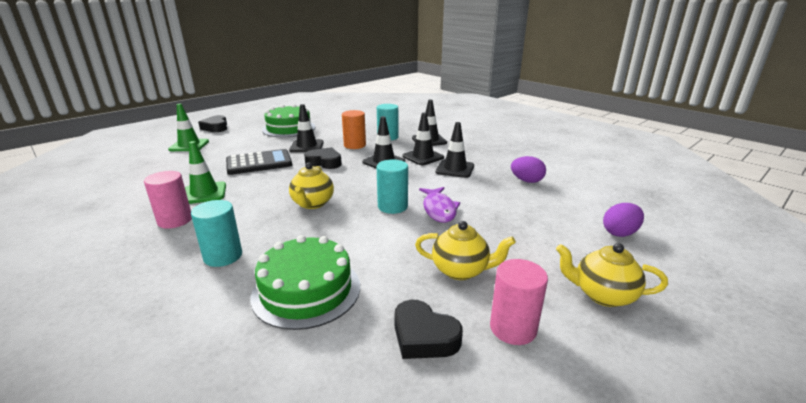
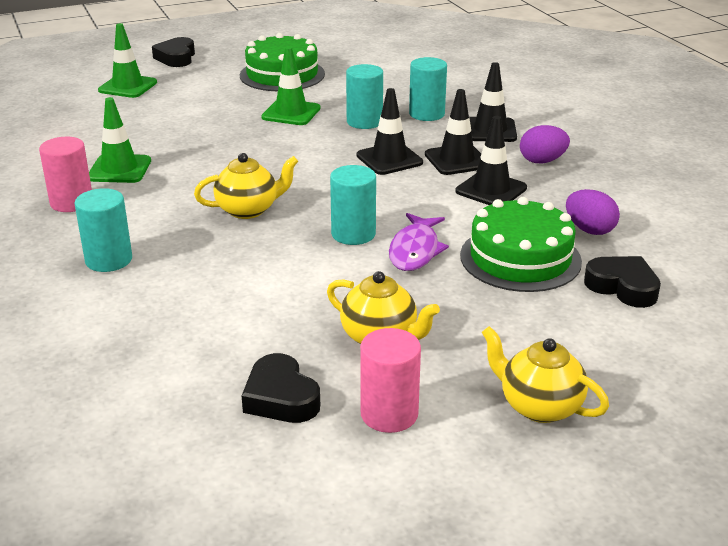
camera: 20 degrees right, 5 degrees up
black calculator [226,149,292,175] -> none
green cake [250,235,360,330] -> green cake moved to [460,197,582,292]
black traffic cone [289,104,324,152] -> green traffic cone [261,47,320,125]
yellow teapot [289,163,334,209] -> yellow teapot turned 135 degrees counterclockwise [194,153,299,219]
black heart [304,147,342,169] -> black heart moved to [584,256,661,308]
orange cylinder [342,110,366,149] -> turquoise cylinder [346,64,383,129]
purple egg [603,203,644,237] -> purple egg moved to [520,125,570,163]

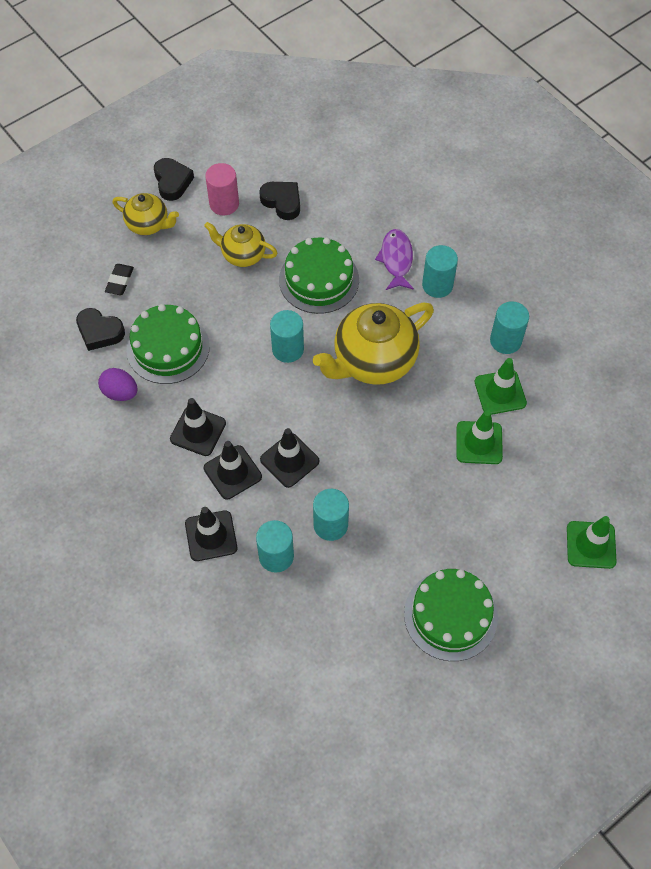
camera: 165 degrees right, 30 degrees up
pink cylinder [39,137,92,212] -> turquoise cylinder [490,301,529,354]
black heart [152,37,195,67] -> black heart moved to [154,158,194,201]
yellow teapot [194,153,299,219] -> yellow teapot [313,302,434,385], size x1.78
green traffic cone [261,47,320,125] -> green traffic cone moved to [456,410,503,464]
purple fish [389,213,449,271] -> purple fish moved to [375,229,414,290]
purple egg [520,125,570,163] -> none
none -> black eraser [105,264,134,295]
none -> green cake [279,237,359,314]

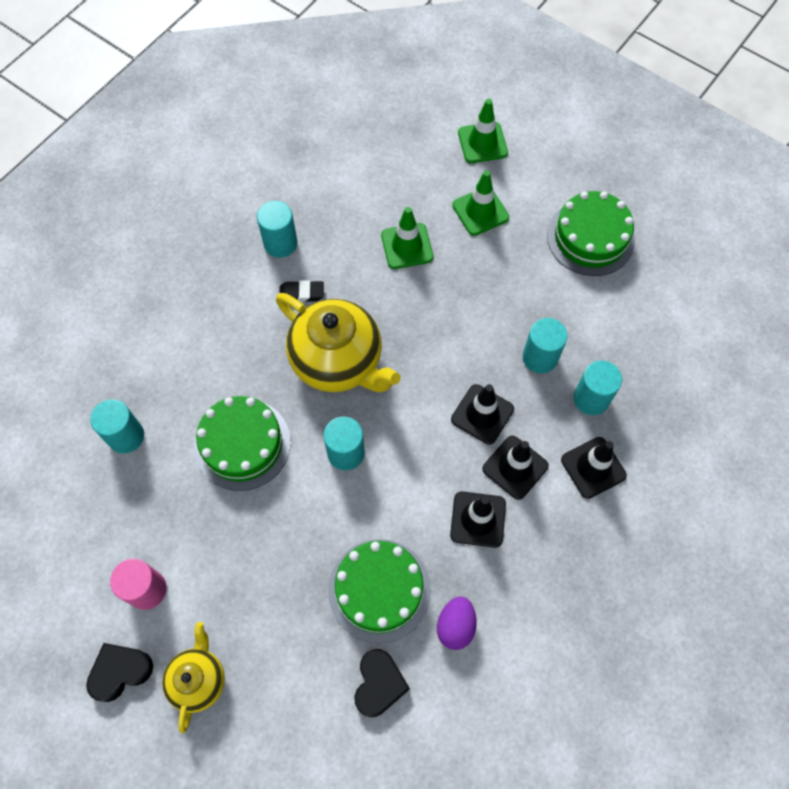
camera: 105 degrees left, 5 degrees up
black eraser [105,264,134,295] -> black eraser moved to [279,280,324,303]
yellow teapot [204,222,277,267] -> none
black heart [259,182,300,220] -> none
purple fish [375,229,414,290] -> none
turquoise cylinder [422,245,458,298] -> turquoise cylinder moved to [90,399,144,453]
green traffic cone [475,358,527,415] -> green traffic cone moved to [452,170,509,236]

